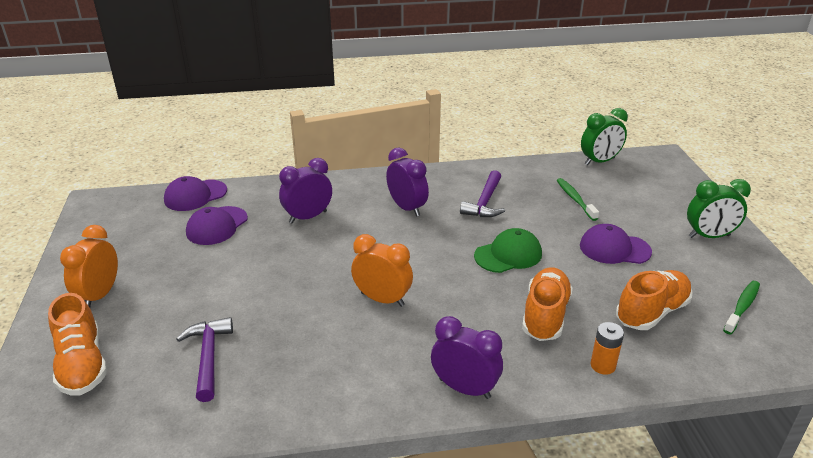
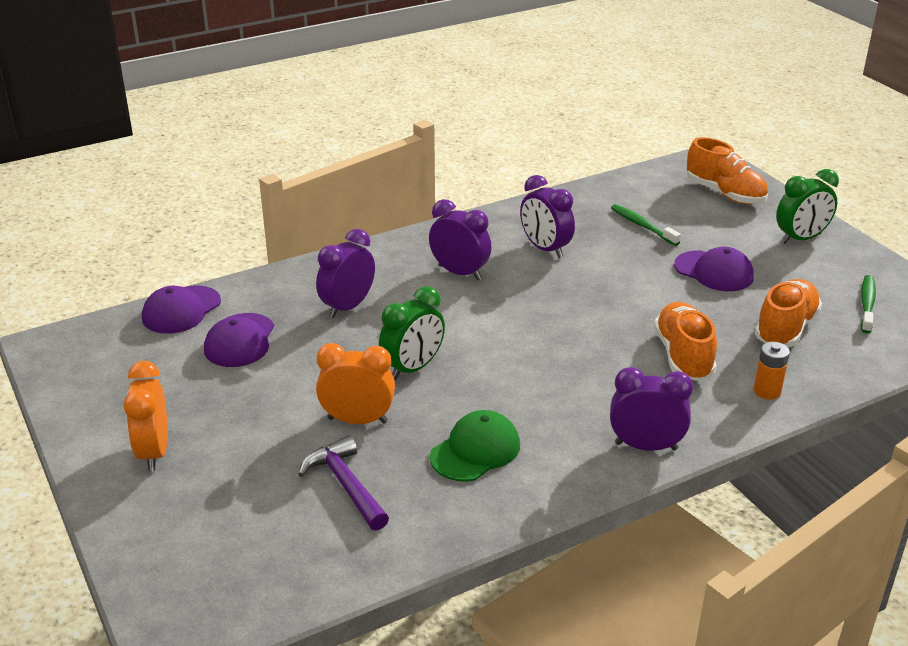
camera: 20 degrees left, 0 degrees up
orange shoe [48,293,107,395] -> orange shoe moved to [687,137,768,204]
orange clock [351,234,413,307] -> orange clock moved to [316,343,395,424]
purple hammer [460,170,505,217] -> purple clock [520,175,575,258]
green cap [474,228,542,273] -> green cap moved to [430,410,520,482]
purple cap [580,224,652,264] -> purple cap turned 135 degrees counterclockwise [674,247,754,291]
green clock [581,108,628,165] -> green clock moved to [379,286,445,380]

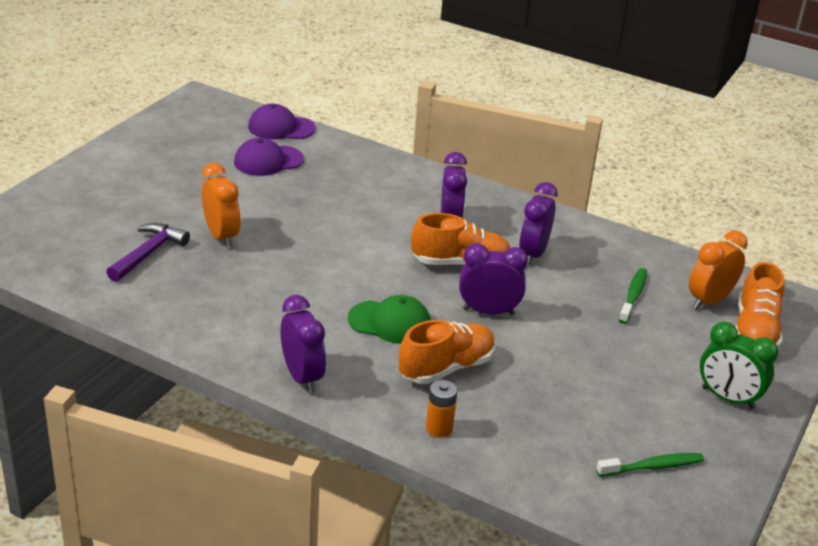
camera: 55 degrees right, 0 degrees up
orange clock [124,361,168,471] -> orange clock moved to [689,230,748,309]
purple clock [316,229,375,318] -> purple clock moved to [459,243,528,315]
green clock [379,286,445,380] -> none
green cap [430,410,520,482] -> green cap moved to [348,295,431,344]
purple cap [674,247,754,291] -> none
orange shoe [755,279,822,347] -> orange shoe moved to [411,213,510,265]

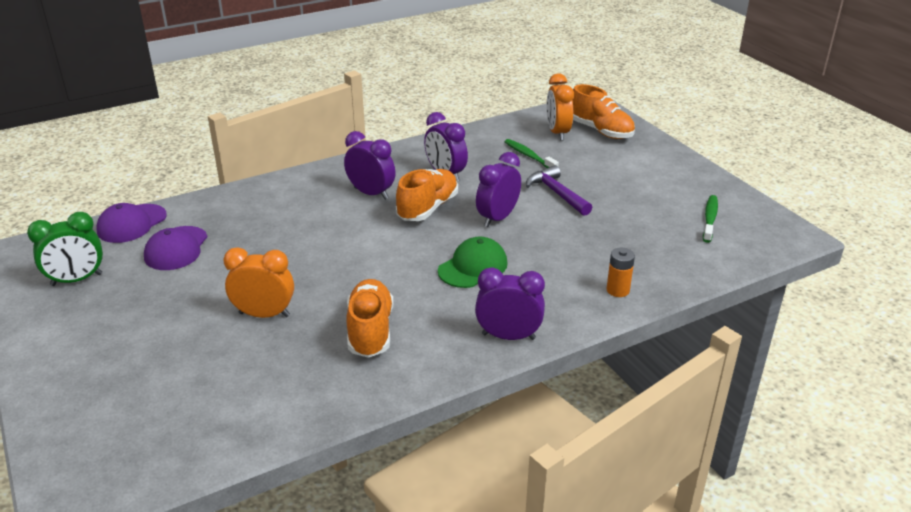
camera: 55 degrees left, 0 degrees up
purple hammer [107,223,190,282] -> purple hammer moved to [526,165,593,216]
orange shoe [399,320,496,384] -> orange shoe moved to [346,279,393,358]
green clock [700,322,778,409] -> green clock moved to [27,212,103,286]

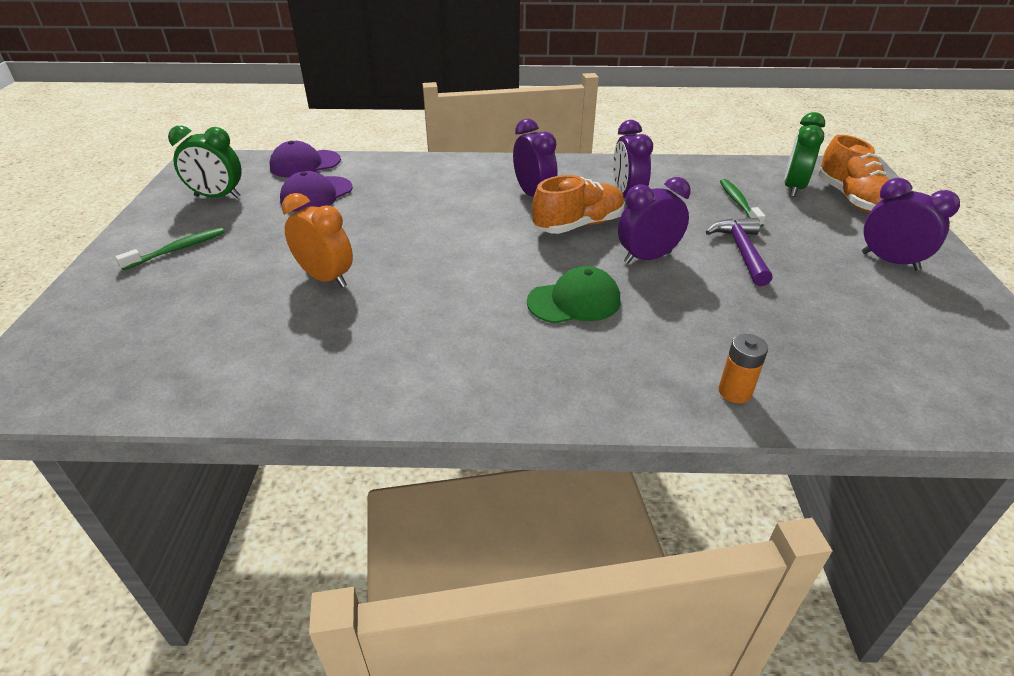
camera: 30 degrees right, 5 degrees up
orange shoe [346,279,393,358] -> none
purple clock [475,267,545,340] -> purple clock moved to [862,178,960,271]
orange clock [546,73,574,141] -> green clock [784,112,825,197]
green toothbrush [703,195,718,243] -> green toothbrush moved to [115,227,225,270]

